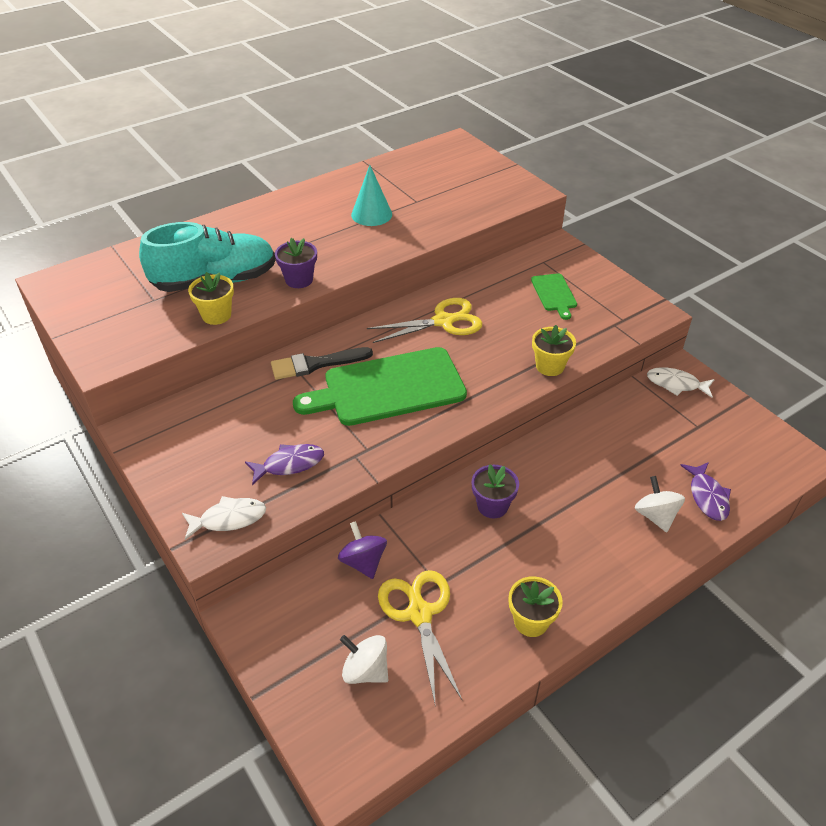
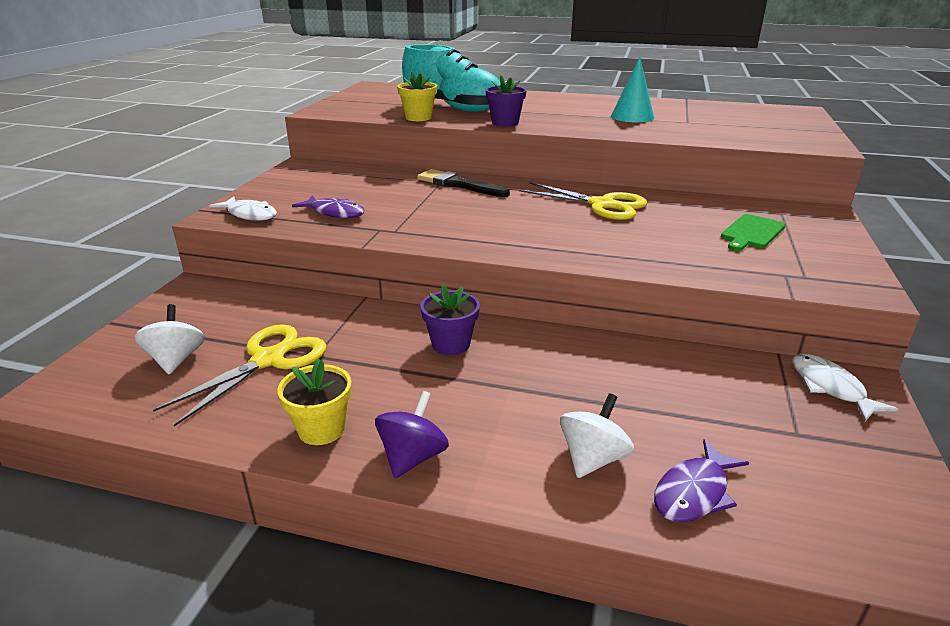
camera: 50 degrees right, 15 degrees down
green cutting board [293,347,467,426] -> none
purple spinning top [338,521,387,579] -> purple spinning top moved to [375,391,449,478]
yellow flower pot [532,325,576,376] -> none

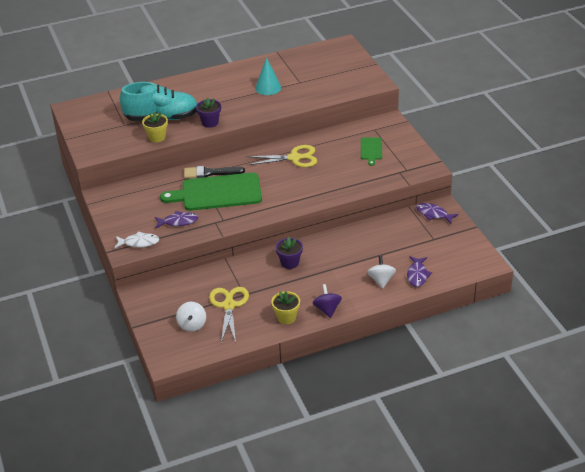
camera: 35 degrees left, 10 degrees up
white spinning top [135,304,205,374] -> white spinning top turned 135 degrees counterclockwise [176,302,206,332]
white fish [792,354,898,421] -> purple fish [416,203,458,224]
none -> green cutting board [160,173,262,211]

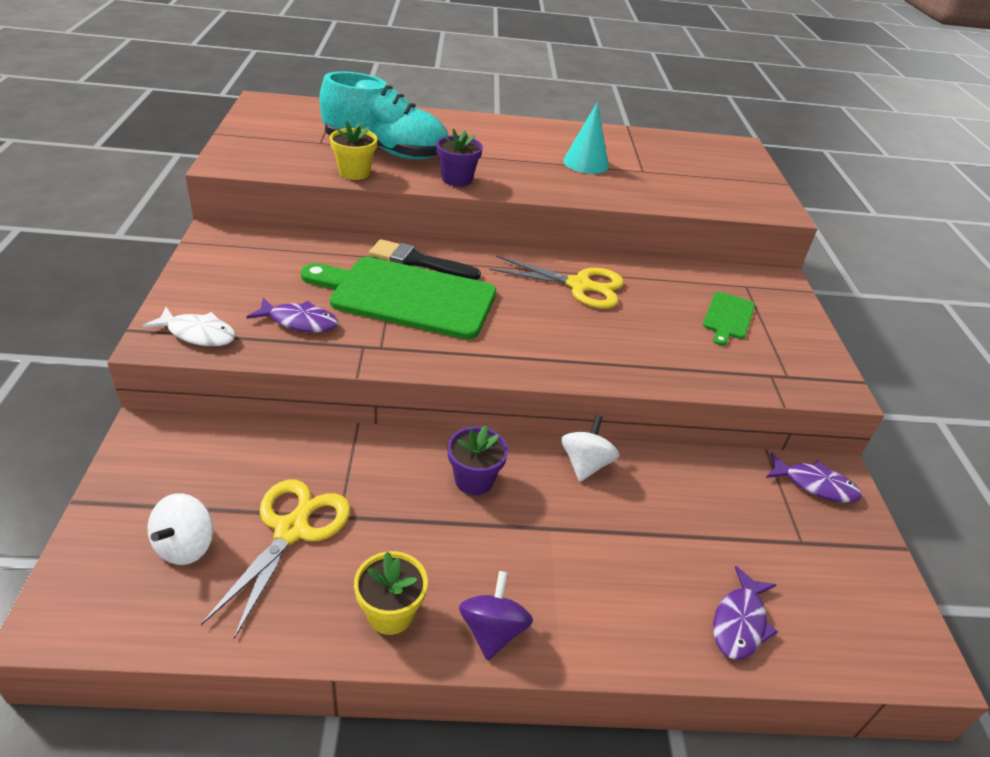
camera: 15 degrees right, 0 degrees up
white spinning top [367,255,396,288] -> white spinning top moved to [561,415,619,482]
purple fish [416,203,458,224] -> purple fish turned 150 degrees clockwise [766,453,862,503]

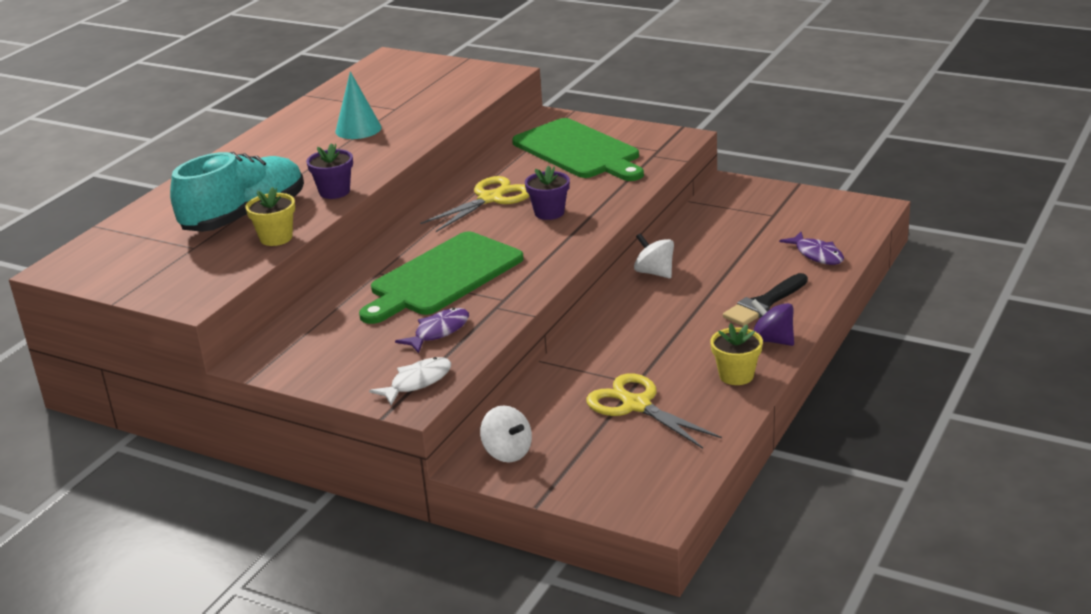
camera: 55 degrees left, 10 degrees down
white spinning top [148,493,213,565] -> white spinning top moved to [480,405,532,462]
black brush [369,239,481,280] -> black brush moved to [723,273,808,326]
purple flower pot [447,425,508,495] -> purple flower pot moved to [525,165,570,220]
green cutting board [703,292,755,346] -> green cutting board [512,118,644,181], size x2.11
purple fish [766,453,862,503] -> none

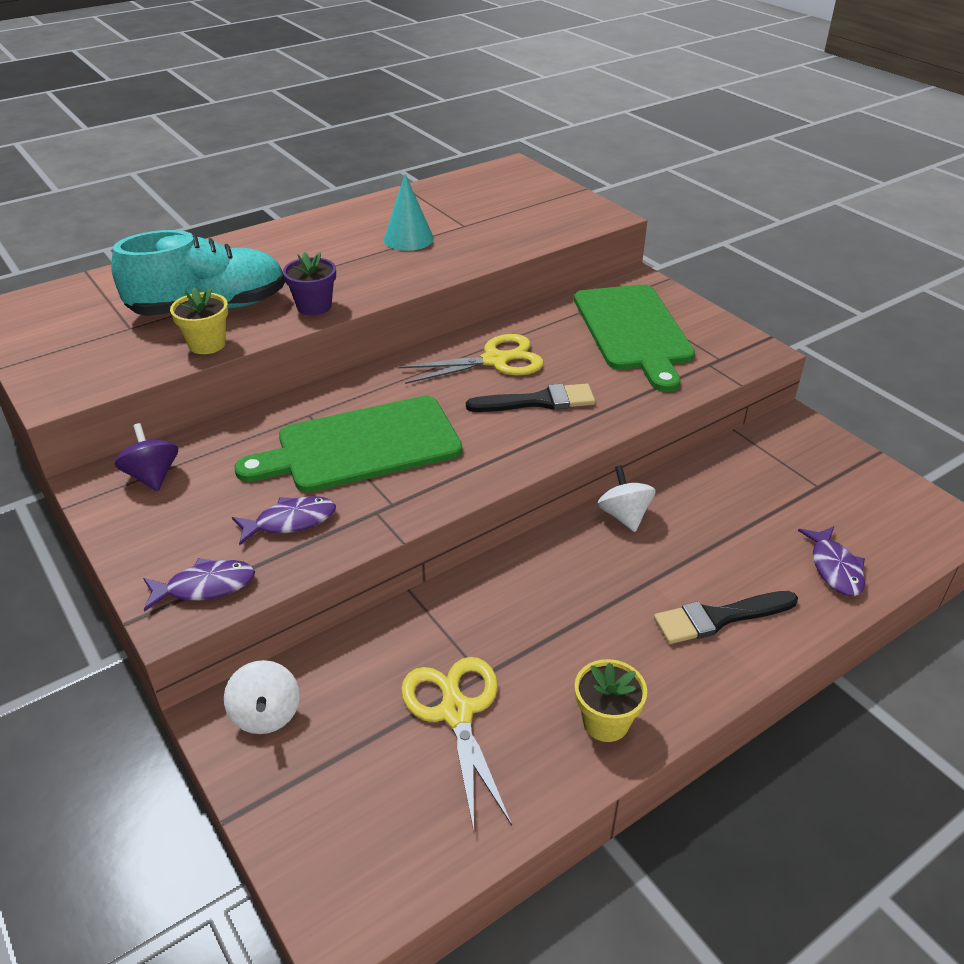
camera: 25 degrees right, 10 degrees up
white fish [369,357,451,405] -> purple fish [143,558,255,612]
purple flower pot [525,165,570,220] -> black brush [466,384,595,412]
purple spinning top [751,299,794,346] -> purple spinning top moved to [115,423,178,491]

